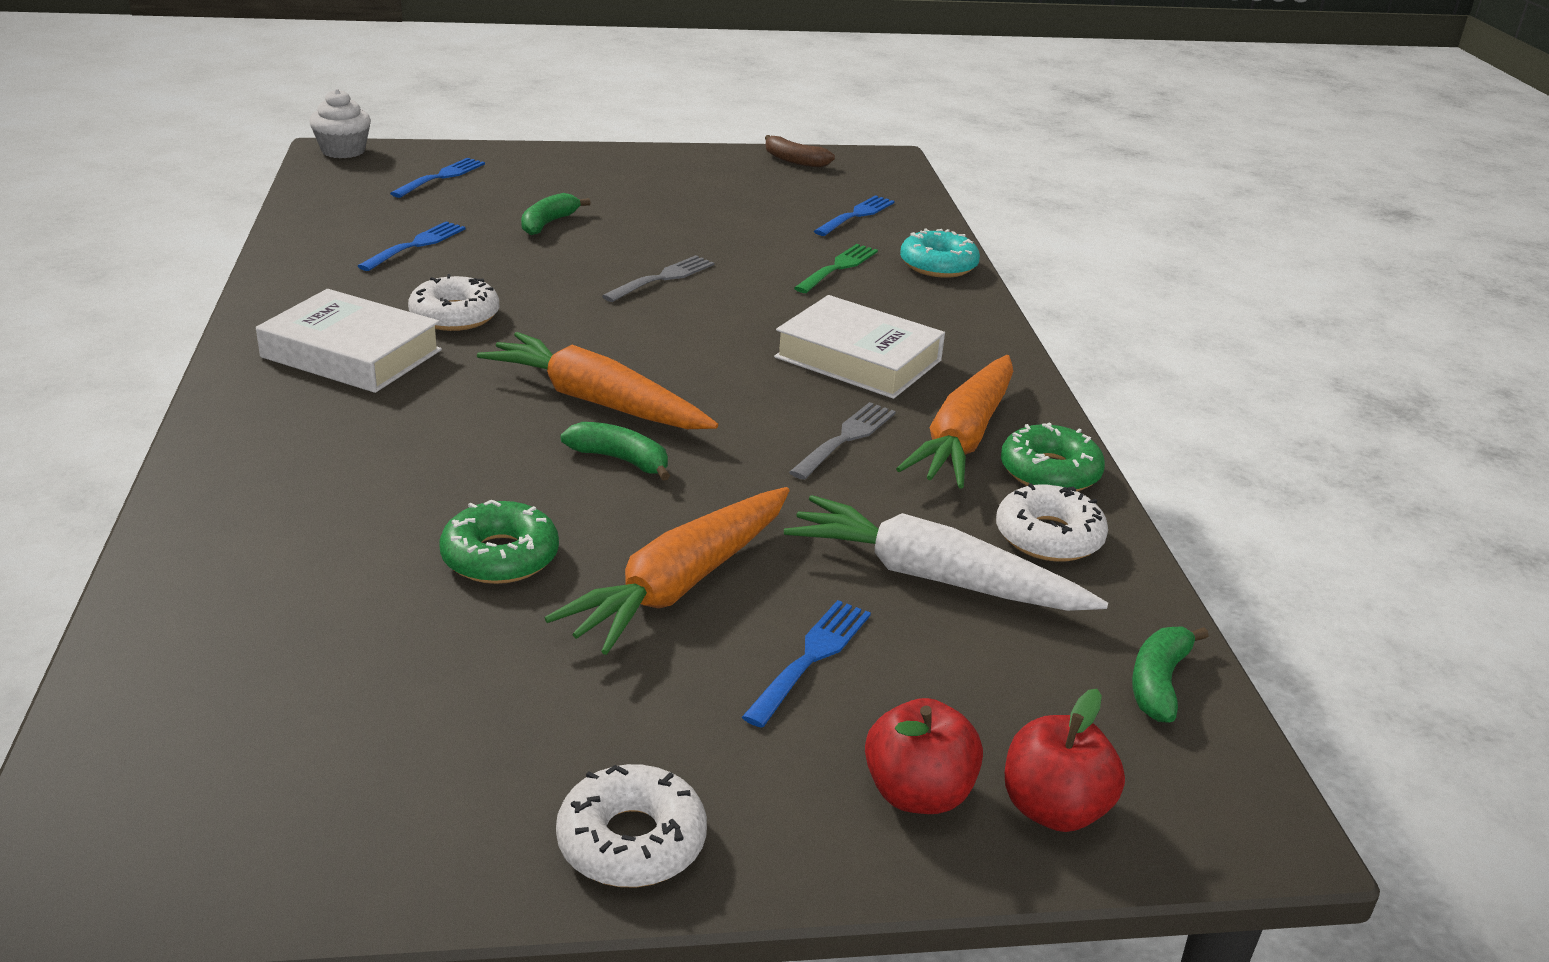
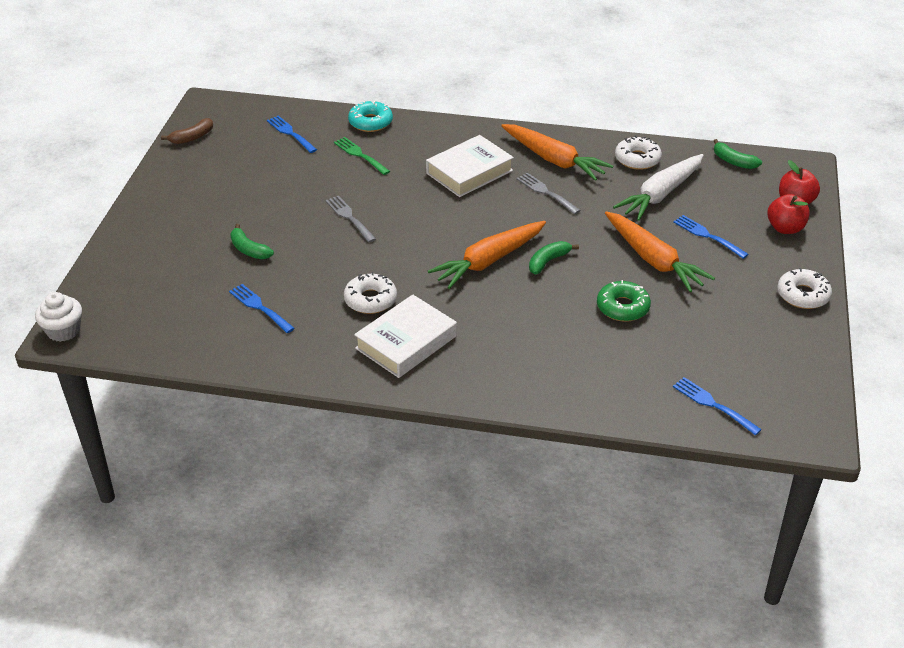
camera: 70 degrees left, 10 degrees up
blue fork [390,158,485,198] -> blue fork moved to [673,377,762,435]
green donut [1001,422,1105,491] -> none

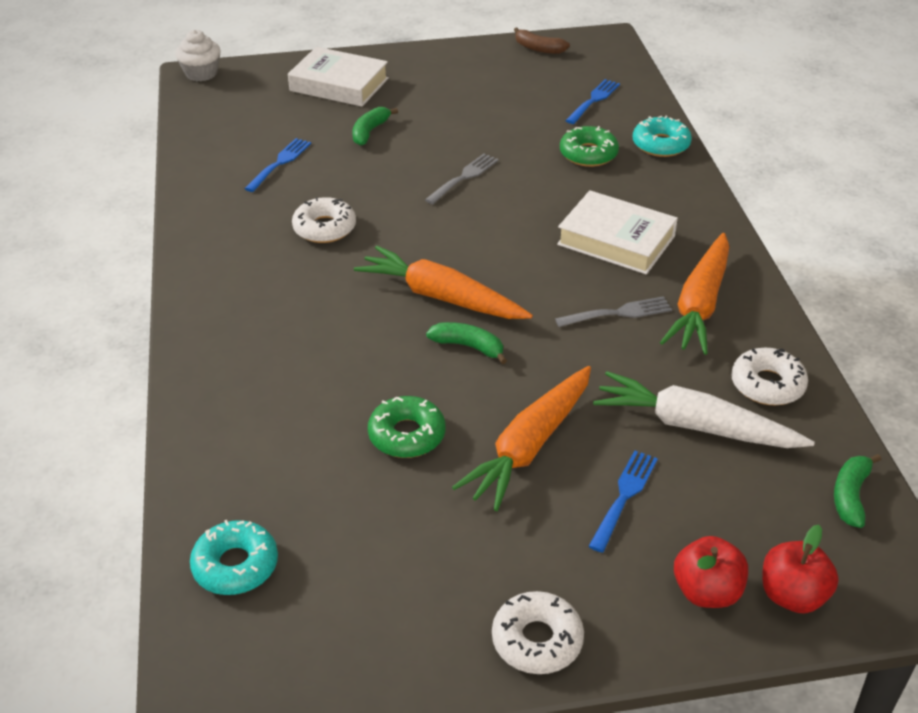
camera: 70 degrees right, 0 degrees up
green fork [334,137,390,175] -> green donut [560,126,619,167]
white book [354,294,457,378] -> white book moved to [288,47,389,107]
grey fork [516,173,581,214] -> grey fork turned 45 degrees clockwise [555,296,672,327]
blue fork [673,377,762,435] -> turquoise donut [190,520,278,595]

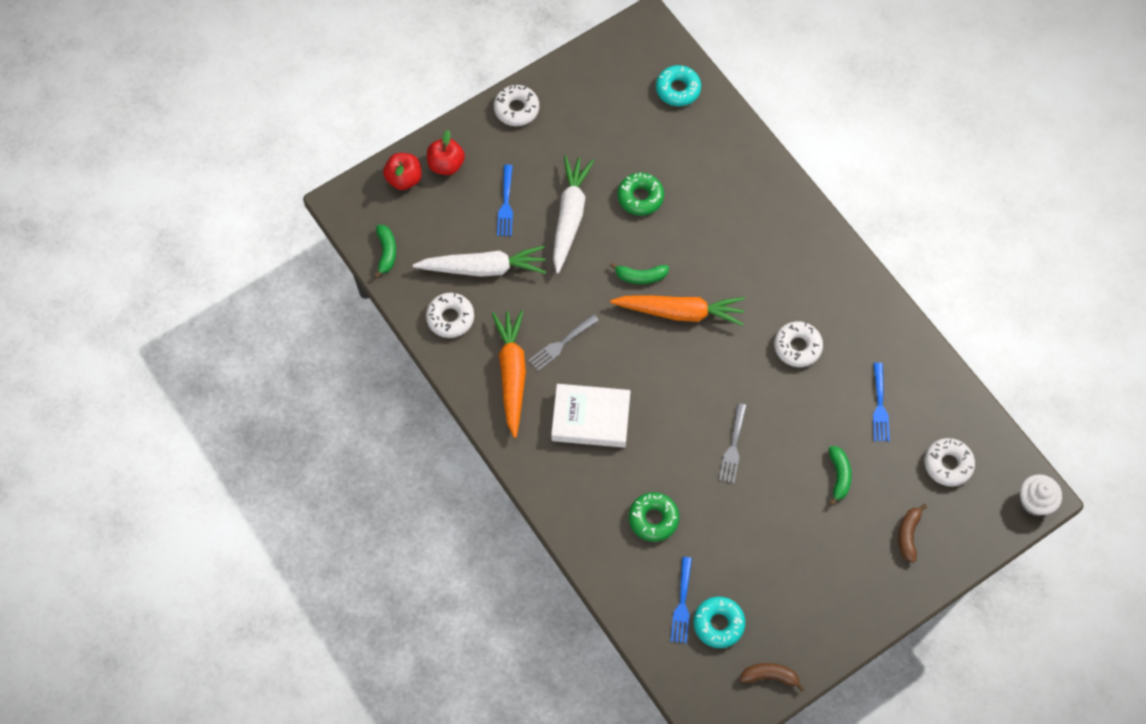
camera: 155 degrees right, 25 degrees up
white book [288,47,389,107] -> brown banana [898,504,927,563]
orange carrot [452,366,591,511] -> white carrot [553,156,594,274]
turquoise donut [633,116,692,157] -> turquoise donut moved to [693,596,745,648]
none -> white donut [925,438,975,486]

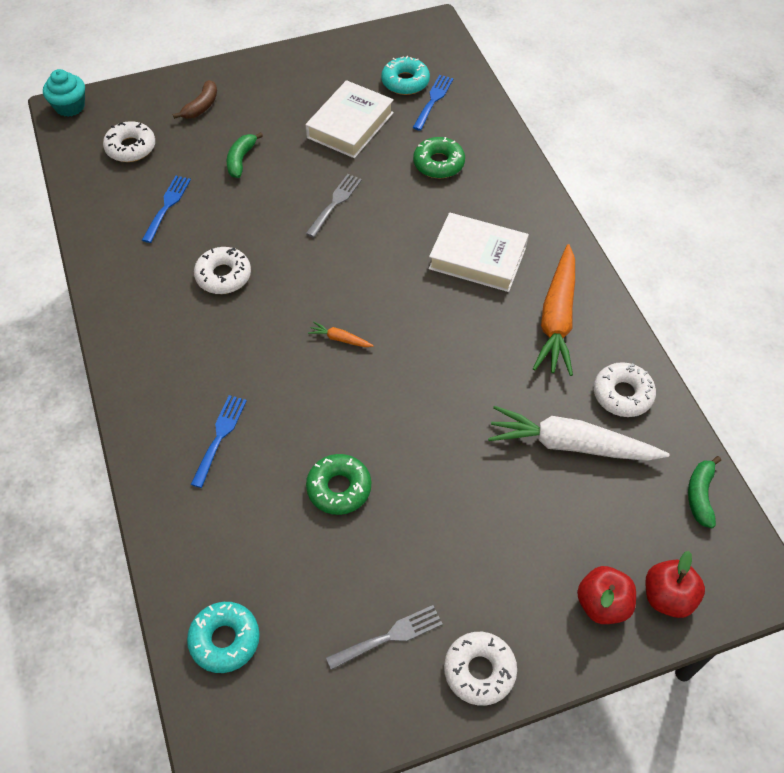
camera: 165 degrees left, 10 degrees down
blue fork [497,165,513,236] -> blue fork moved to [191,395,247,488]
grey fork [528,314,599,371] -> grey fork moved to [326,605,443,670]
white carrot [553,156,594,274] -> none
green banana [610,262,669,284] -> none
orange carrot [610,295,745,326] -> orange carrot [308,322,374,347], size x0.41
brown banana [740,663,805,691] -> none
white cupcake [1020,475,1062,516] -> turquoise cupcake [43,69,85,117]
none -> white book [305,80,394,158]

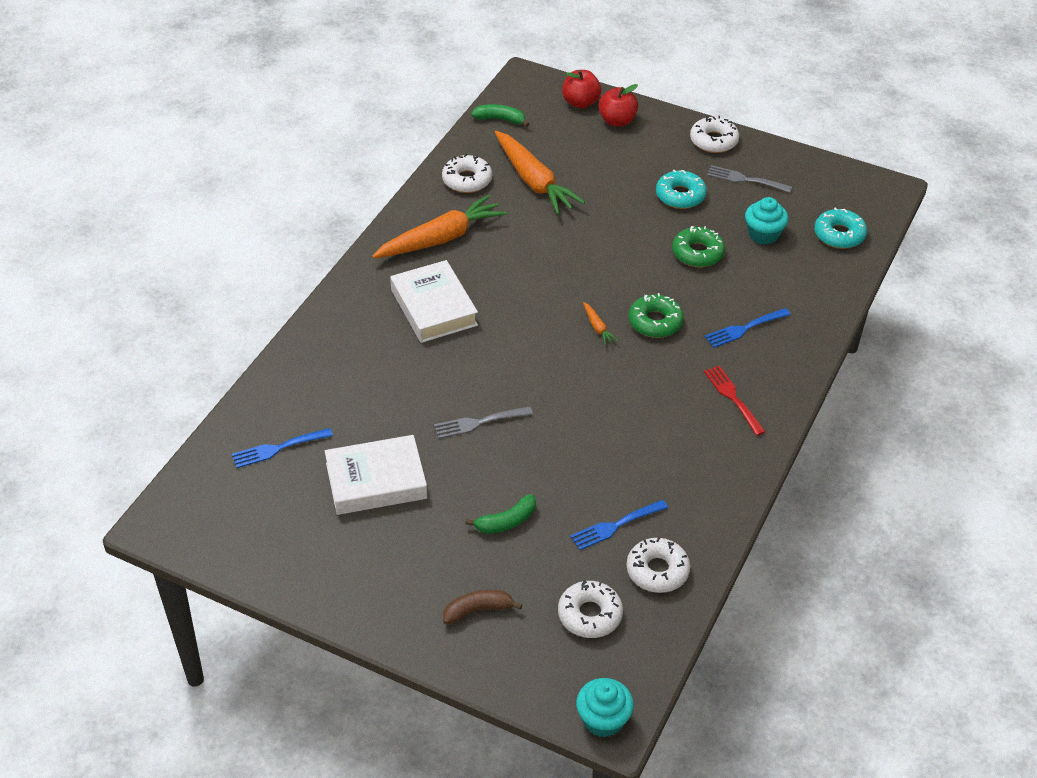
camera: 135 degrees left, 10 degrees down
white donut [194,247,251,294] -> white donut moved to [627,537,690,593]
turquoise donut [381,56,430,95] -> turquoise donut moved to [656,170,707,209]
green donut [413,137,465,178] -> green donut moved to [629,293,684,338]
white carrot [488,406,669,461] -> orange carrot [495,131,585,215]
green banana [688,456,721,528] -> green banana turned 135 degrees counterclockwise [471,104,529,127]
none -> red fork [704,366,765,436]
none -> turquoise cupcake [745,197,788,245]

